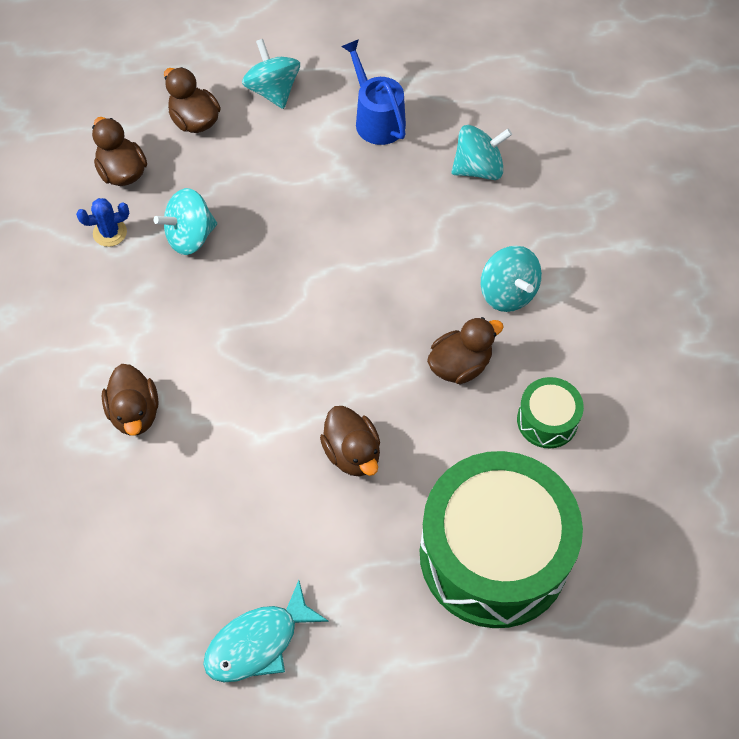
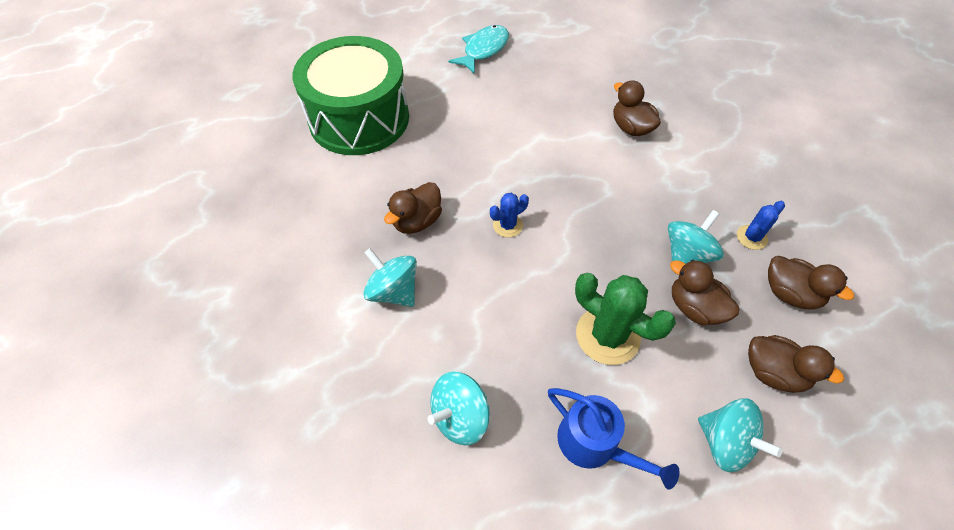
camera: 160 degrees right, 5 degrees down
brown duck [320,406,380,476] -> brown duck moved to [670,260,739,326]
green drum [517,377,584,449] -> none
none -> blue cactus [490,193,529,237]
none -> green cactus [575,273,676,365]

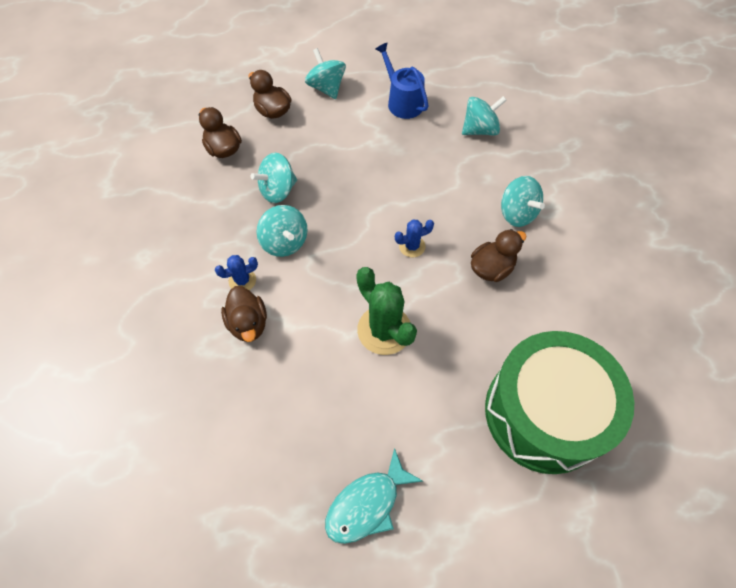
camera: 165 degrees left, 5 degrees up
green cactus [575,273,676,365] -> green cactus moved to [356,267,417,355]
brown duck [670,260,739,326] -> none
blue cactus [737,201,785,250] -> blue cactus moved to [215,255,258,290]
none -> turquoise spinning top [257,205,308,257]

